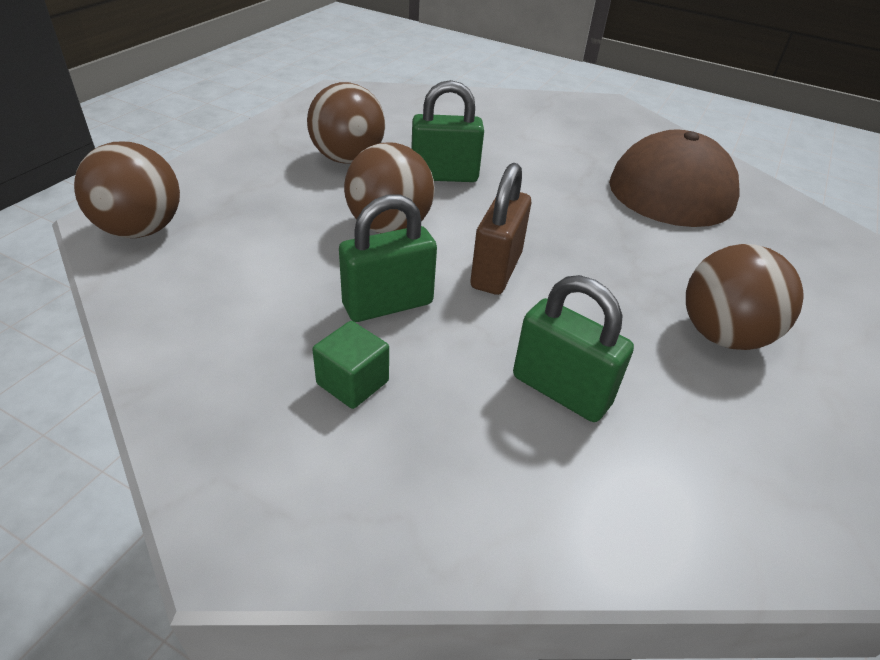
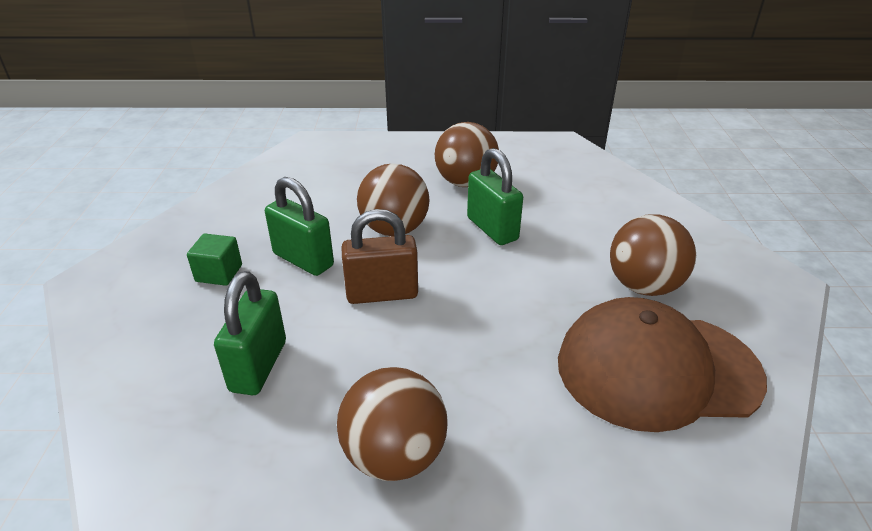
camera: 65 degrees right, 5 degrees down
brown ball [74,142,180,238] -> brown ball moved to [610,214,696,296]

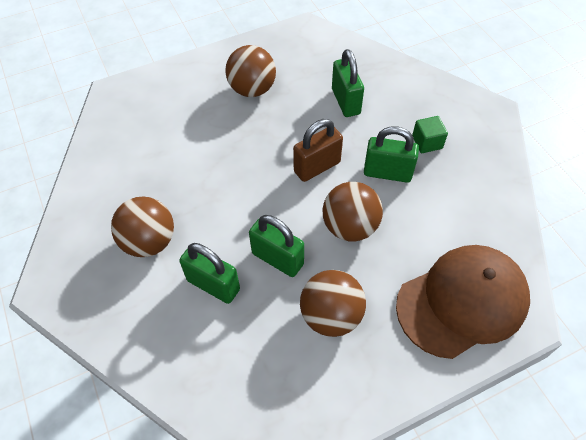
camera: 155 degrees right, 20 degrees up
brown cap [558,297,767,432] -> brown cap moved to [396,245,530,359]
none -> green padlock [179,243,240,304]

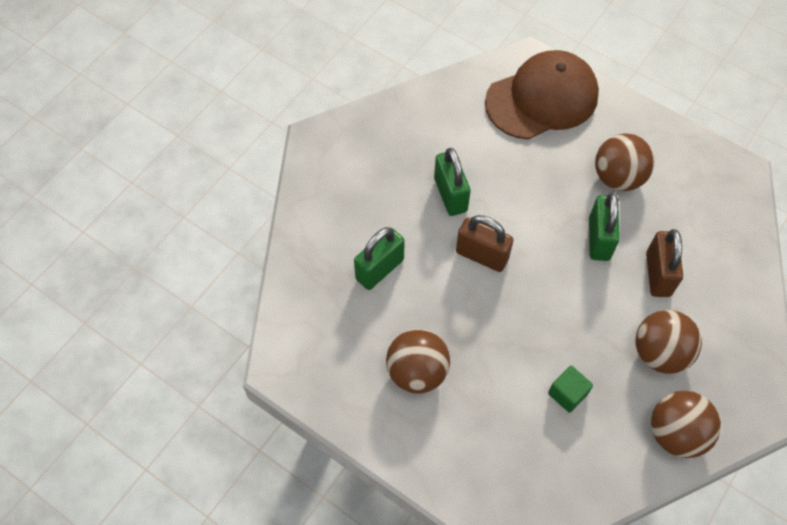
camera: 120 degrees left, 5 degrees up
green padlock [179,243,240,304] -> brown padlock [646,229,683,297]
brown ball [323,182,383,241] -> brown ball moved to [651,391,721,458]
brown cap [396,245,530,359] -> brown cap turned 120 degrees clockwise [485,50,599,140]
green cube [412,116,448,153] -> green cube moved to [548,366,593,413]

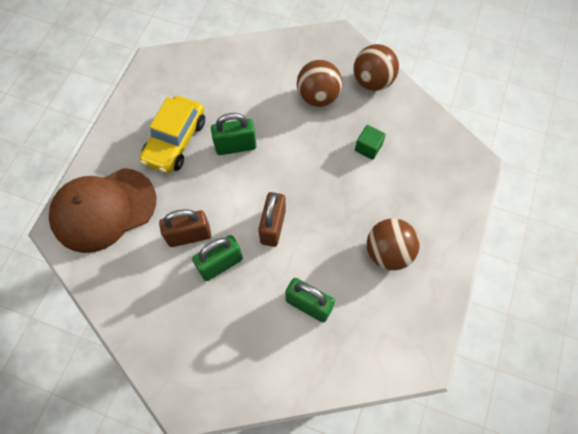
camera: 105 degrees left, 5 degrees up
brown cap [485,50,599,140] -> brown cap turned 75 degrees counterclockwise [49,168,156,253]
brown ball [595,133,654,191] -> yellow car [140,96,205,173]
brown padlock [646,229,683,297] -> brown padlock moved to [159,209,211,247]

